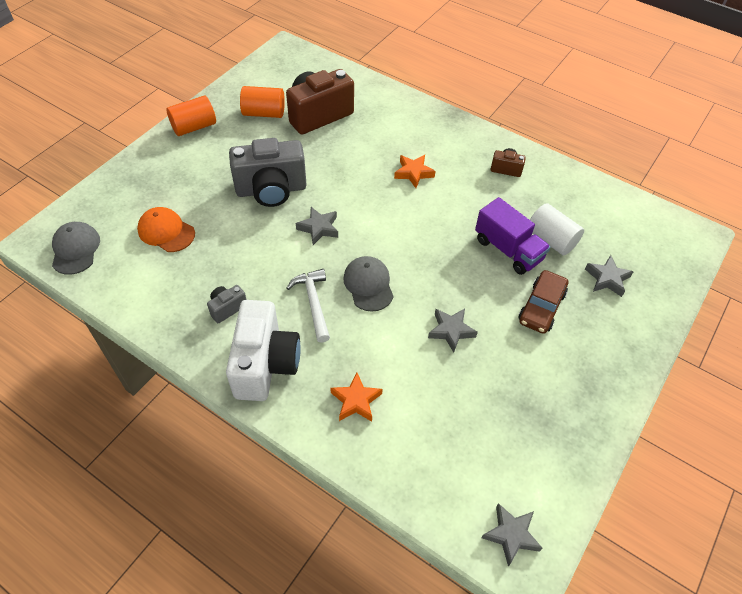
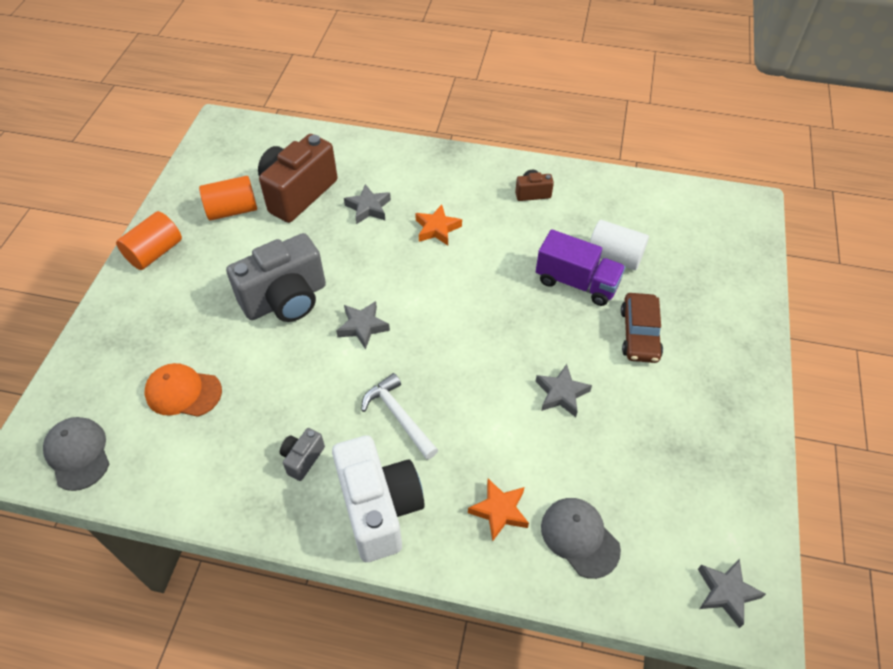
camera: 20 degrees left, 0 degrees up
grey cap [343,256,394,312] -> grey cap moved to [541,498,621,579]
grey star [585,255,634,297] -> grey star moved to [344,184,391,224]

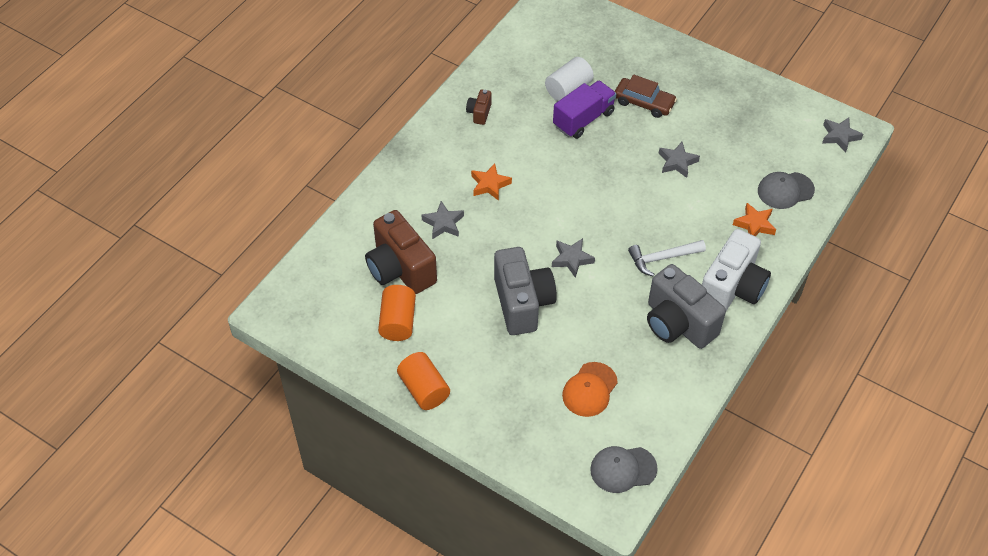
camera: 70 degrees left, 0 degrees up
grey camera [280,428,325,481] -> grey camera [647,264,726,349], size x2.20
white camera [332,435,425,562] -> white camera turned 120 degrees clockwise [702,229,771,311]

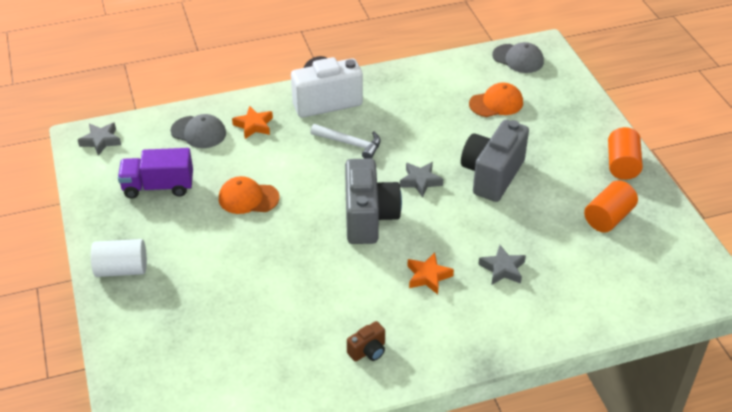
camera: 140 degrees left, 10 degrees down
brown camera [365,210,437,294] -> none
white cylinder [545,57,594,101] -> white cylinder moved to [91,239,147,277]
purple truck [553,81,616,139] -> purple truck moved to [118,148,193,198]
brown car [614,74,677,118] -> none
grey camera [647,264,726,349] -> grey camera moved to [345,158,402,244]
grey star [658,142,700,178] -> orange cap [219,176,279,214]

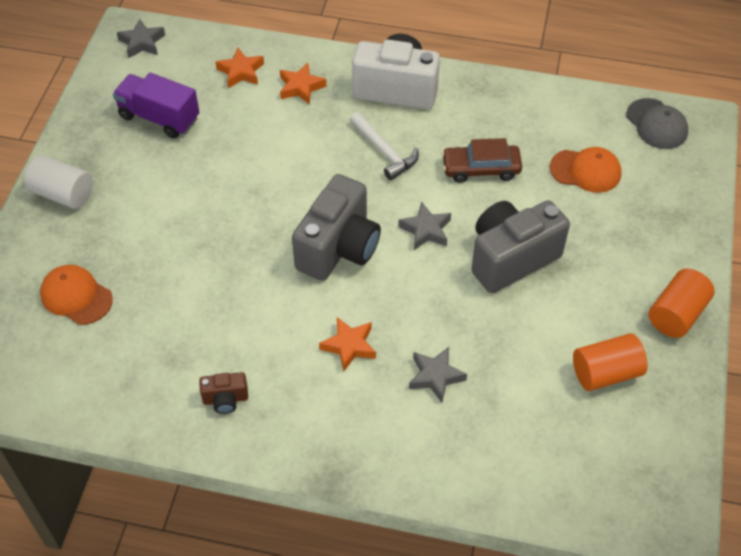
camera: 30 degrees right, 10 degrees up
grey cap [171,114,226,148] -> orange star [216,48,264,88]
orange cap [219,176,279,214] -> orange cap moved to [40,265,113,325]
none -> brown car [442,138,522,183]

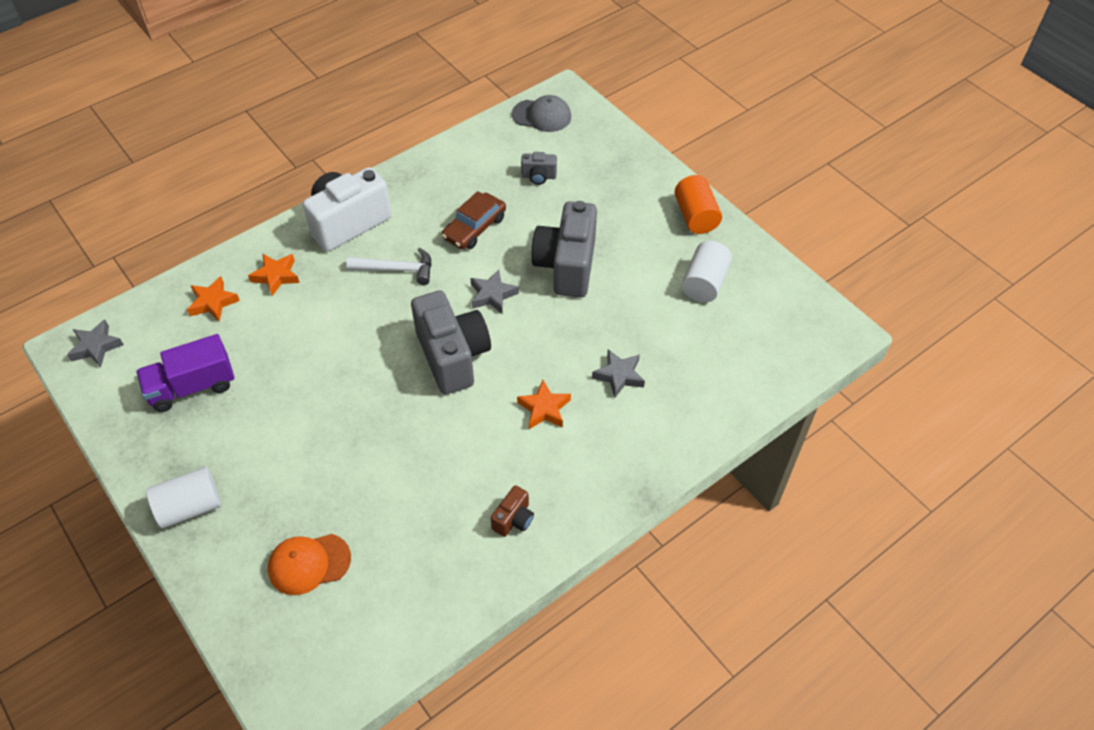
camera: 50 degrees left, 0 degrees up
orange cap [550,147,621,193] -> grey camera [521,152,557,185]
orange cylinder [573,333,648,391] -> white cylinder [682,241,732,302]

